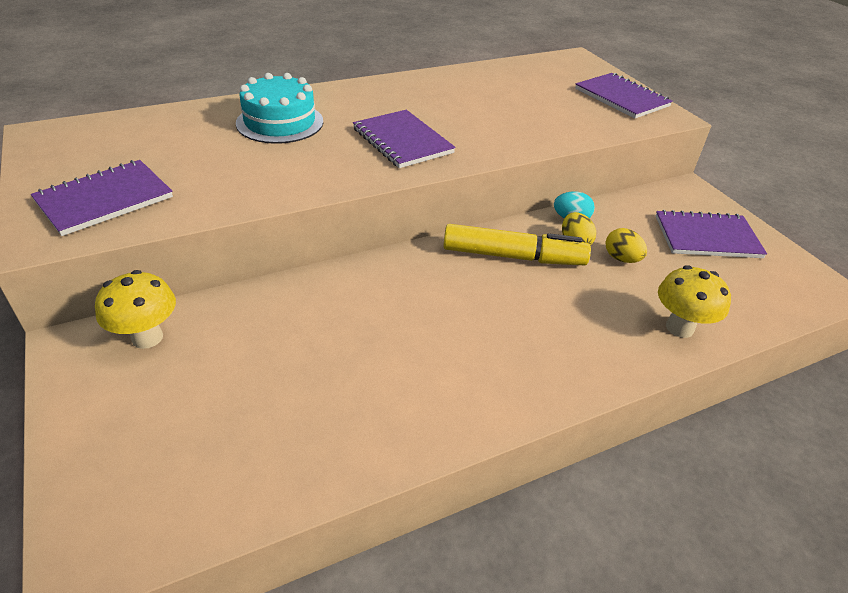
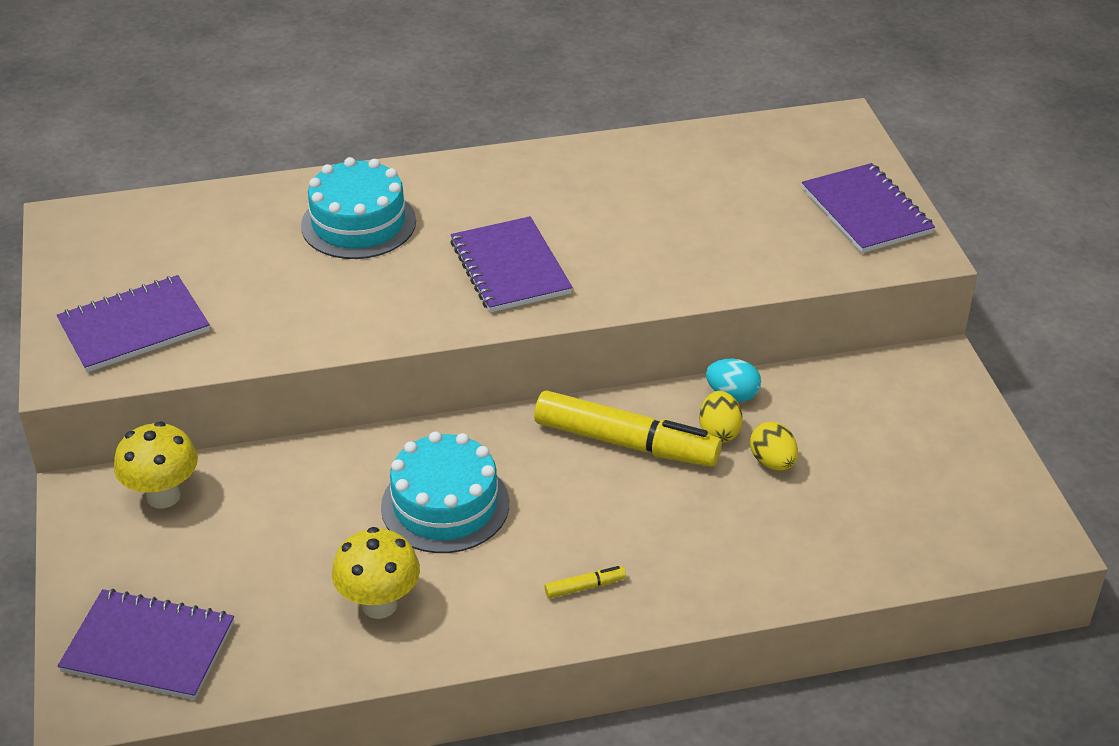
camera: 15 degrees right, 0 degrees up
purple notebook [655,210,767,258] -> purple notebook moved to [58,589,234,700]
yellow mushroom [658,265,731,338] -> yellow mushroom moved to [332,527,420,619]
none -> turquoise cake [381,432,509,553]
none -> yellow marker [545,566,626,598]

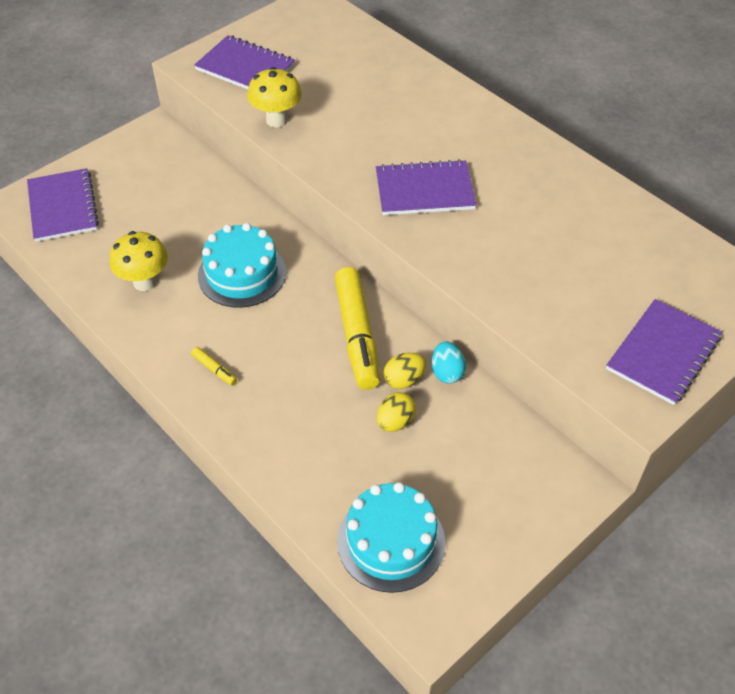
camera: 60 degrees right, 10 degrees up
yellow mushroom [114,421,198,509] -> yellow mushroom moved to [247,67,302,127]
turquoise cake [301,157,416,259] -> turquoise cake moved to [337,482,445,593]
purple notebook [450,216,573,313] -> purple notebook turned 45 degrees clockwise [376,159,476,215]

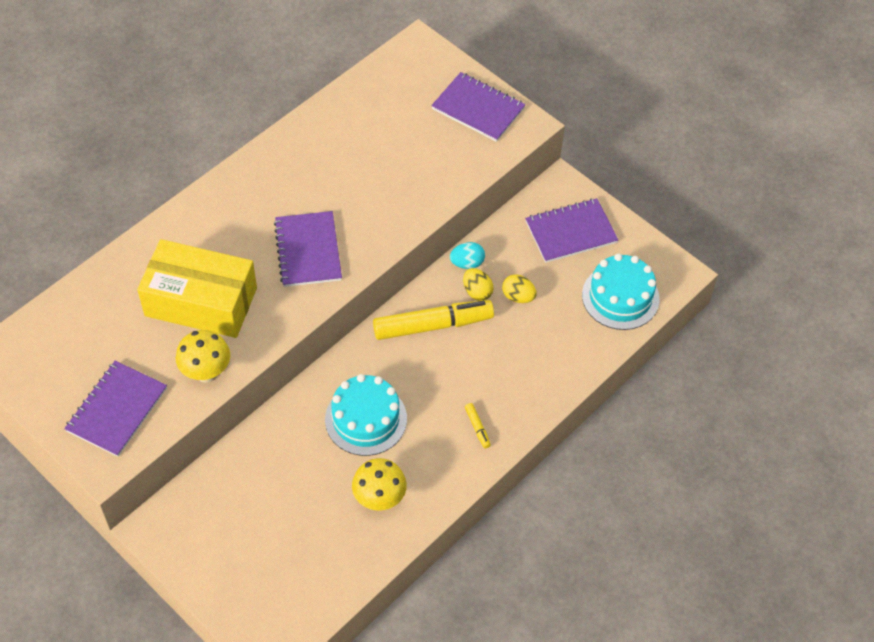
camera: 95 degrees left, 5 degrees up
purple notebook [27,168,99,242] -> purple notebook moved to [525,198,618,263]
yellow marker [191,347,237,386] -> yellow marker turned 120 degrees clockwise [465,403,491,449]
none -> yellow box [137,239,257,338]

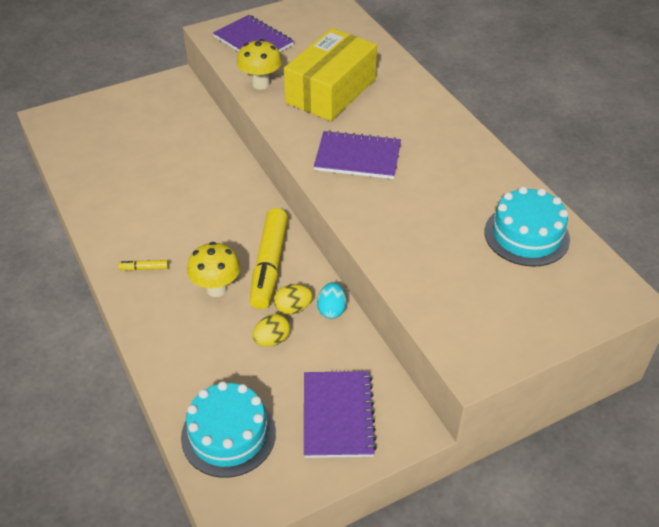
camera: 110 degrees right, 10 degrees down
turquoise cake [325,374,407,456] -> turquoise cake moved to [485,187,570,267]
yellow mushroom [352,458,407,510] -> yellow mushroom moved to [187,242,240,297]
purple notebook [431,72,526,142] -> none

